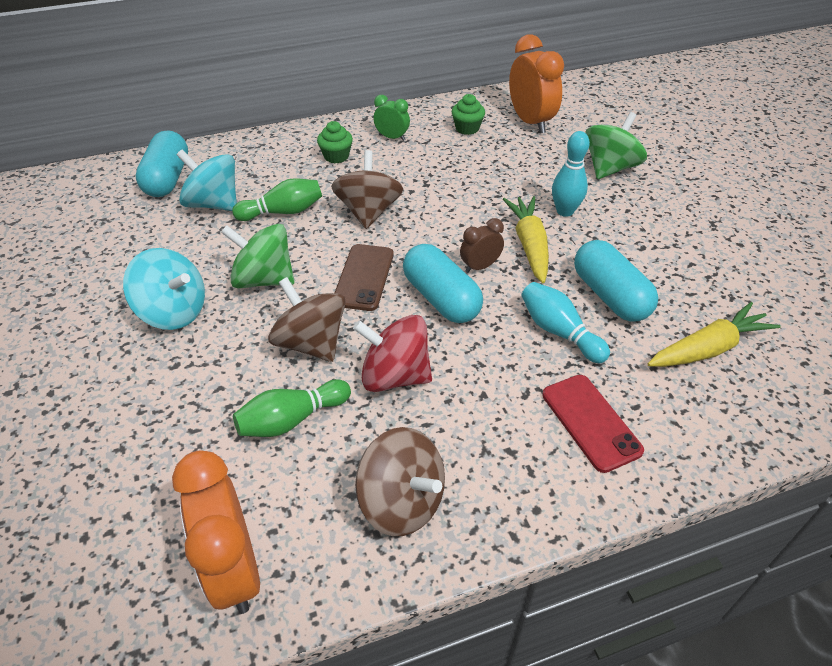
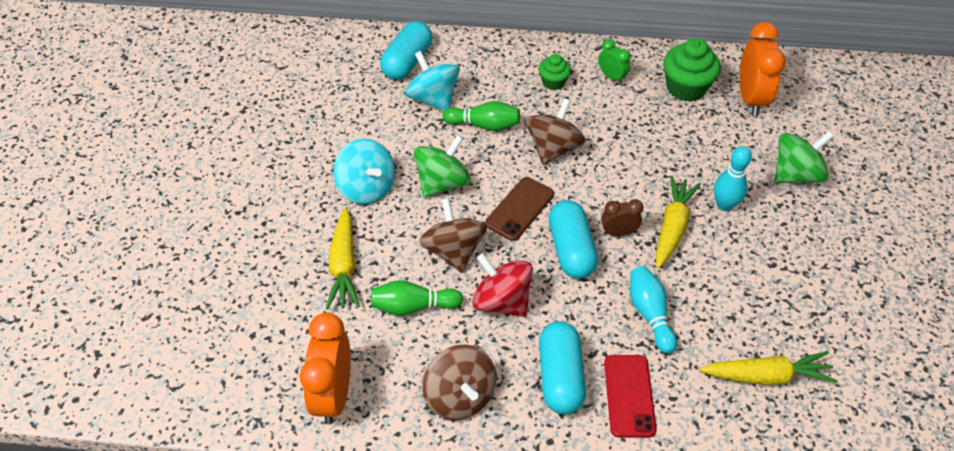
camera: 25 degrees right, 5 degrees up
green spinning top [221,224,295,288] -> green spinning top turned 90 degrees clockwise [414,135,471,198]
green cupcake [452,94,485,135] -> green cupcake [663,38,721,102], size x1.72
turquoise capsule [574,240,658,322] -> turquoise capsule moved to [539,321,586,414]
none -> yellow carrot [326,208,360,310]

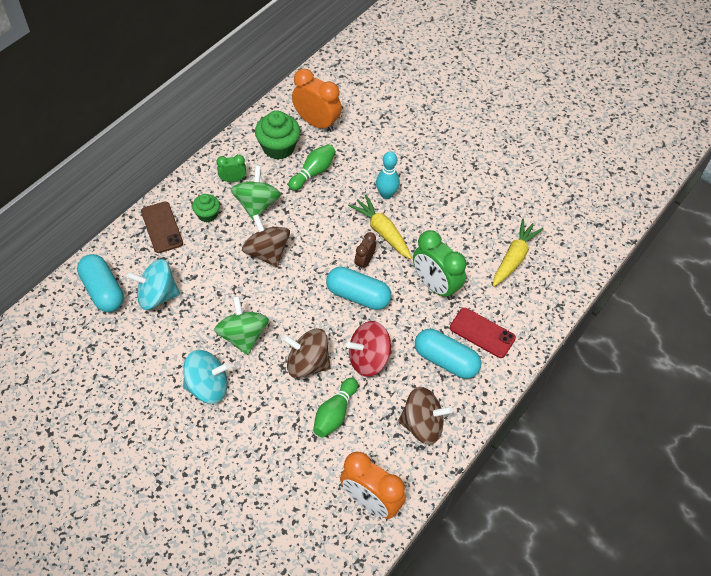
camera: 60 degrees left, 5 degrees up
yellow carrot [326,208,360,310] -> none
green bowling pin [443,101,520,131] -> green bowling pin moved to [288,144,336,191]
brown phone [485,177,554,241] -> brown phone moved to [141,202,183,253]
turquoise bowling pin [630,266,677,353] -> green clock [413,230,466,300]
green spinning top [775,131,834,183] -> green spinning top moved to [231,165,281,220]

